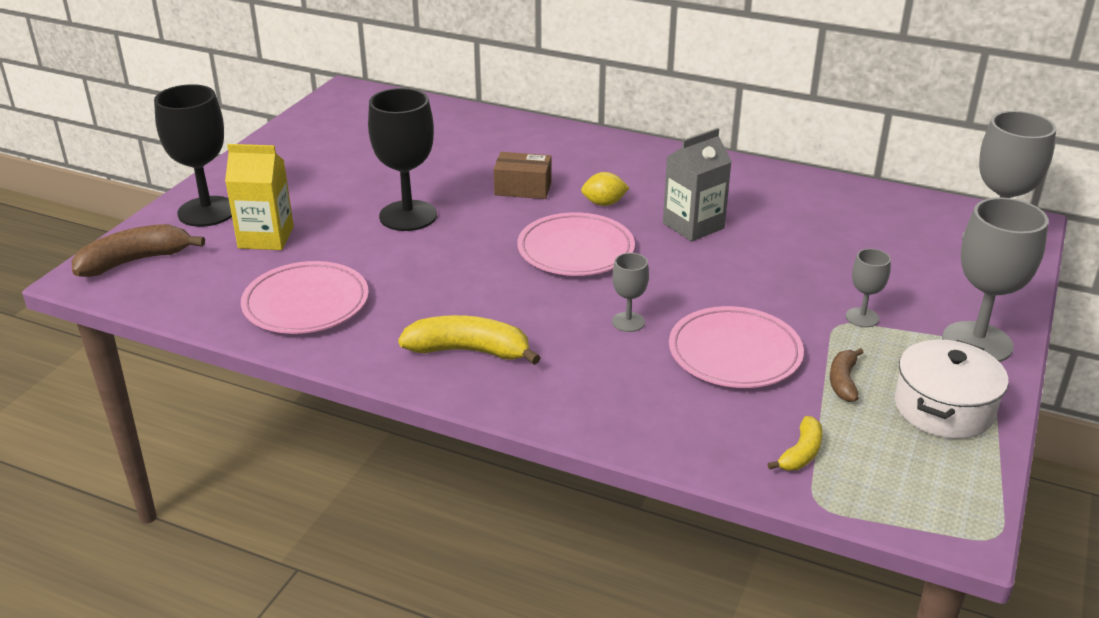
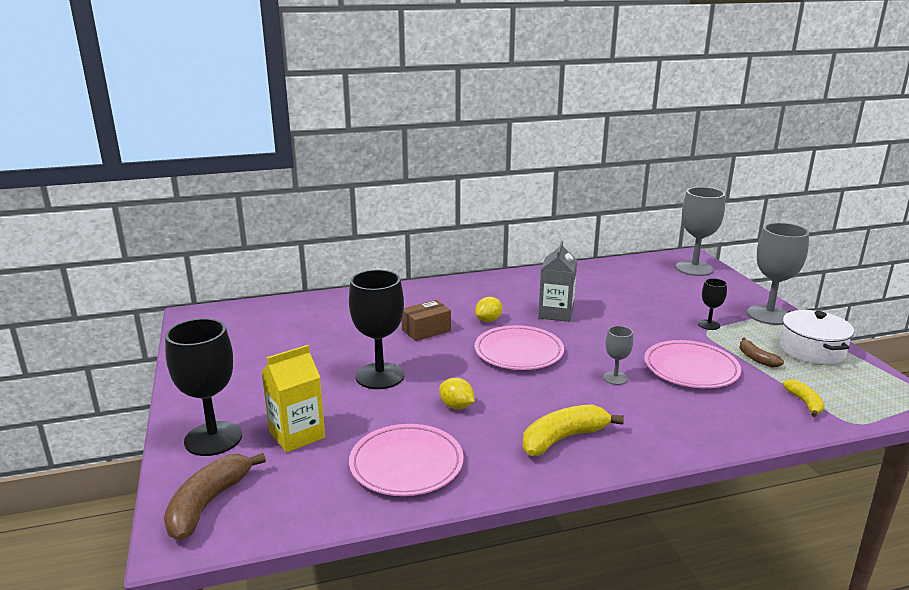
camera: 40 degrees left, 10 degrees down
grey goblet [846,248,891,328] -> black goblet [698,278,727,330]
none -> yellow lemon [439,378,475,409]

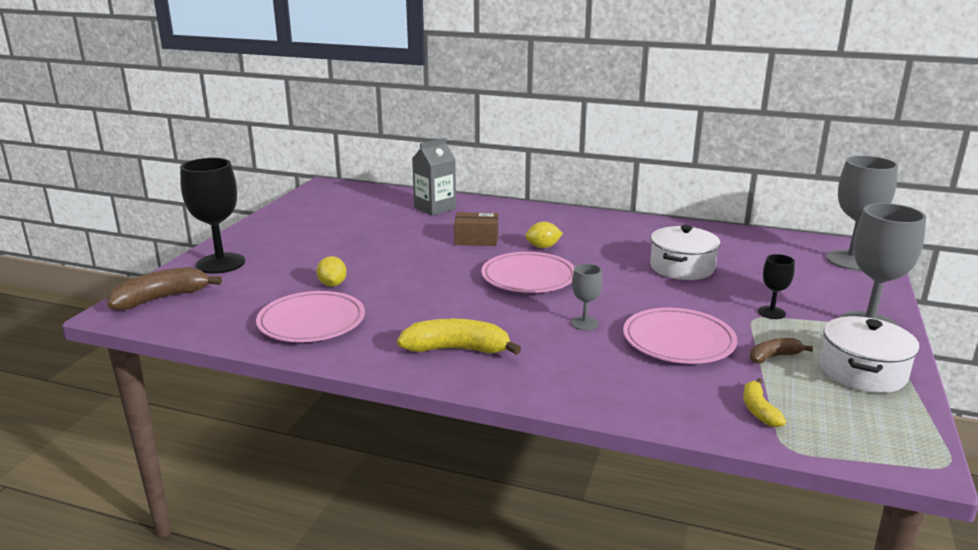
camera: 35 degrees right, 0 degrees up
yellow carton [262,345,325,453] -> none
black goblet [349,270,404,389] -> none
yellow lemon [439,378,475,409] -> yellow lemon moved to [316,256,347,287]
grey carton [538,241,577,322] -> grey carton moved to [412,138,456,216]
brown banana [739,338,784,367] -> brown banana turned 60 degrees clockwise [750,338,813,363]
yellow banana [783,379,824,417] -> yellow banana turned 150 degrees clockwise [743,378,786,427]
none -> white pot [650,225,720,280]

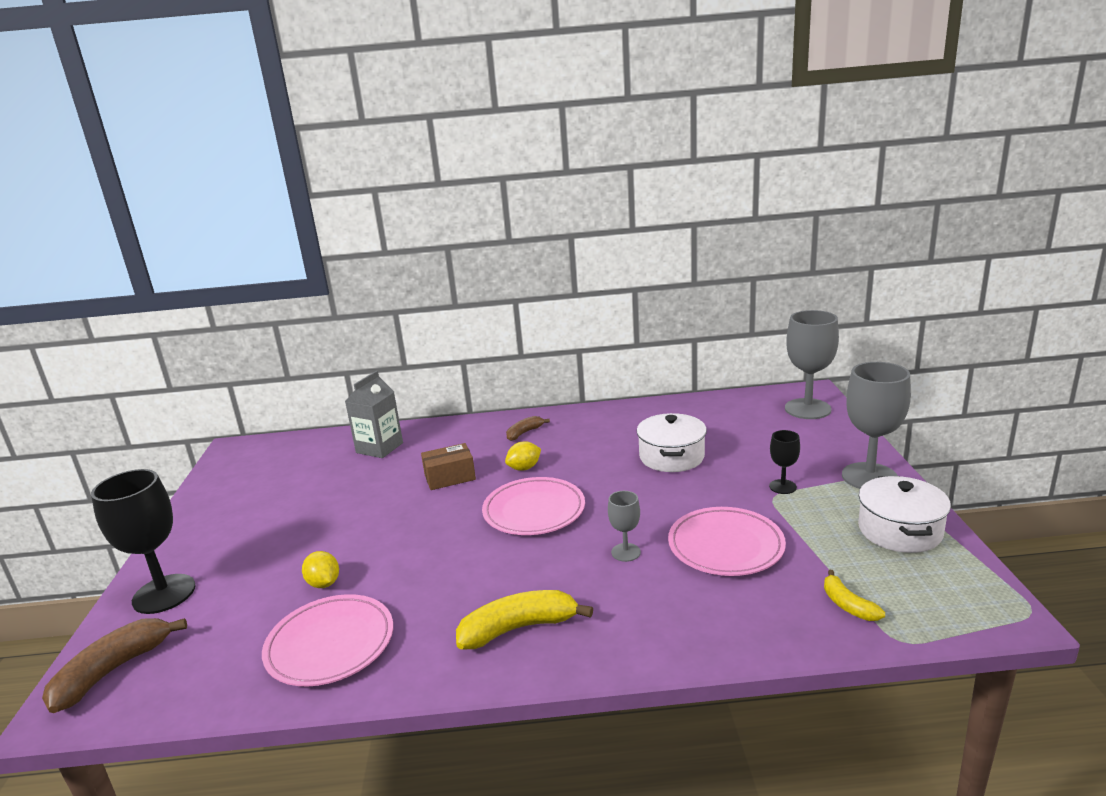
camera: 20 degrees left, 0 degrees up
brown banana [750,338,813,363] -> brown banana moved to [506,416,550,441]

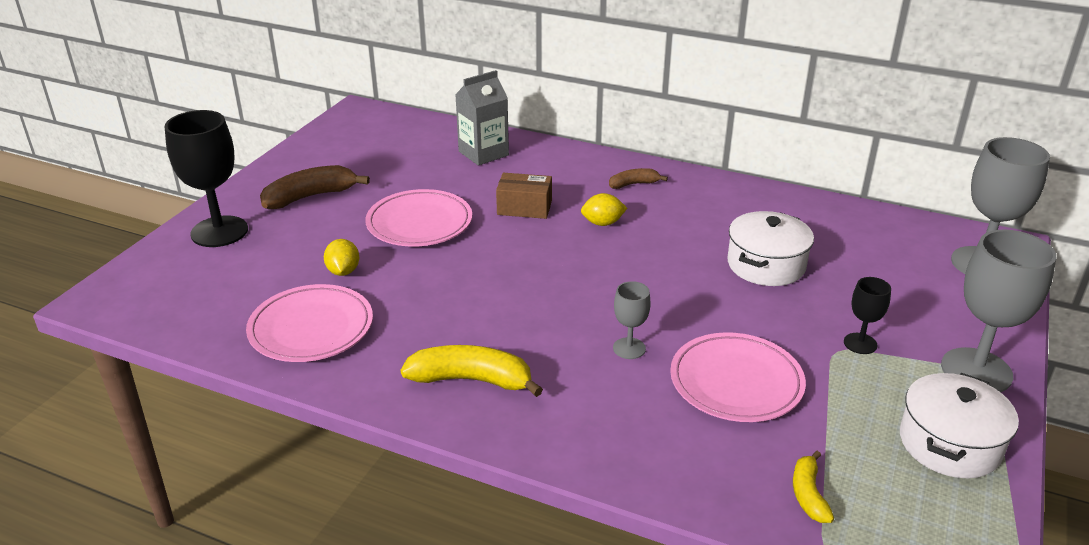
camera: 25 degrees right, 10 degrees up
brown banana [42,618,187,713] -> brown banana moved to [260,165,370,209]
pink plate [482,477,585,535] -> pink plate moved to [365,189,472,246]

